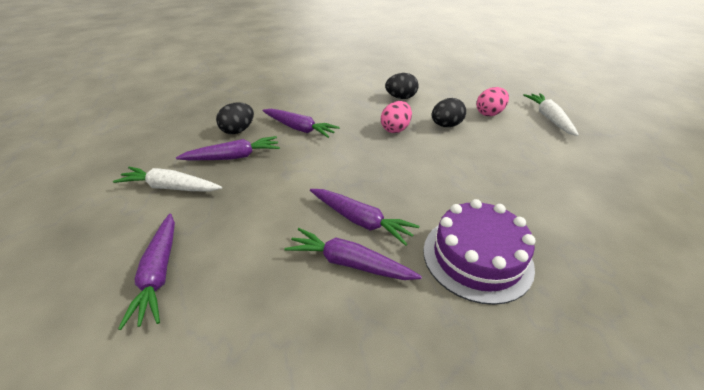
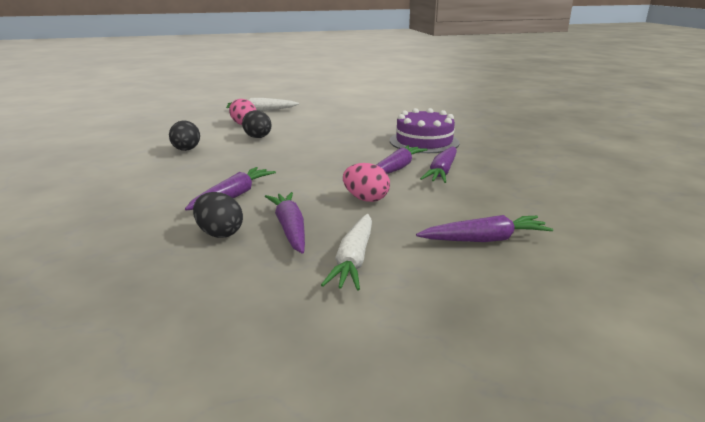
camera: 90 degrees left, 15 degrees down
pink egg [381,101,412,133] -> pink egg moved to [343,163,390,202]

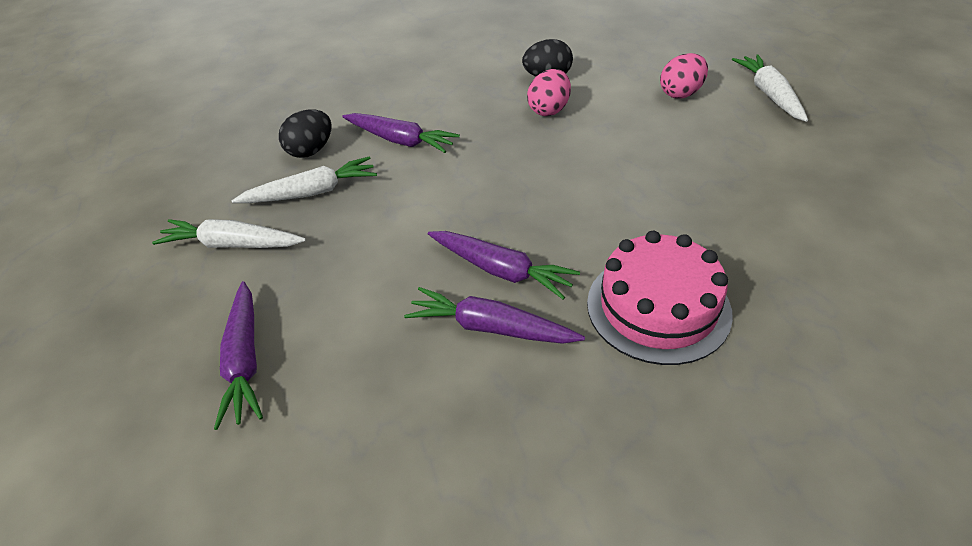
camera: 90 degrees right, 20 degrees up
black egg [242,110,272,138] -> none
purple carrot [265,192,305,254] -> white carrot [231,157,377,203]
pink egg [343,163,390,202] -> pink egg moved to [527,69,571,116]
purple cake [390,108,460,153] -> pink cake [587,231,733,365]

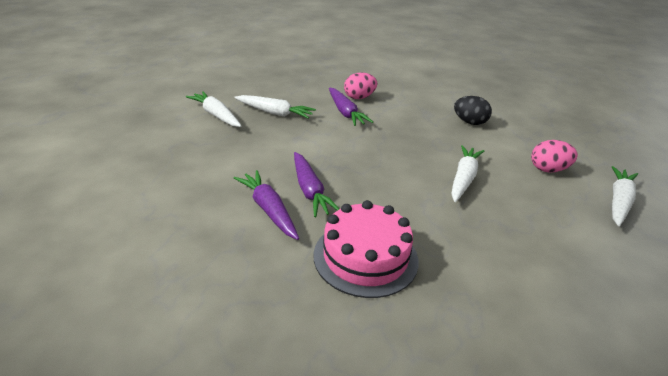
camera: 35 degrees right, 10 degrees down
purple carrot [214,281,263,430] -> none
black egg [279,109,332,158] -> none
pink egg [527,69,571,116] -> pink egg moved to [344,73,377,99]
none -> white carrot [451,145,484,202]

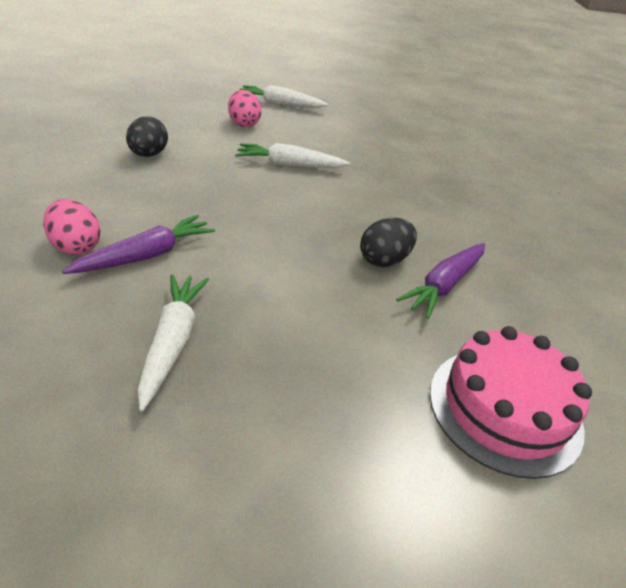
camera: 110 degrees left, 5 degrees up
white carrot [186,91,241,127] -> none
purple carrot [294,152,339,217] -> black egg [360,218,417,267]
pink cake [314,200,419,298] -> pink cake moved to [430,326,592,479]

